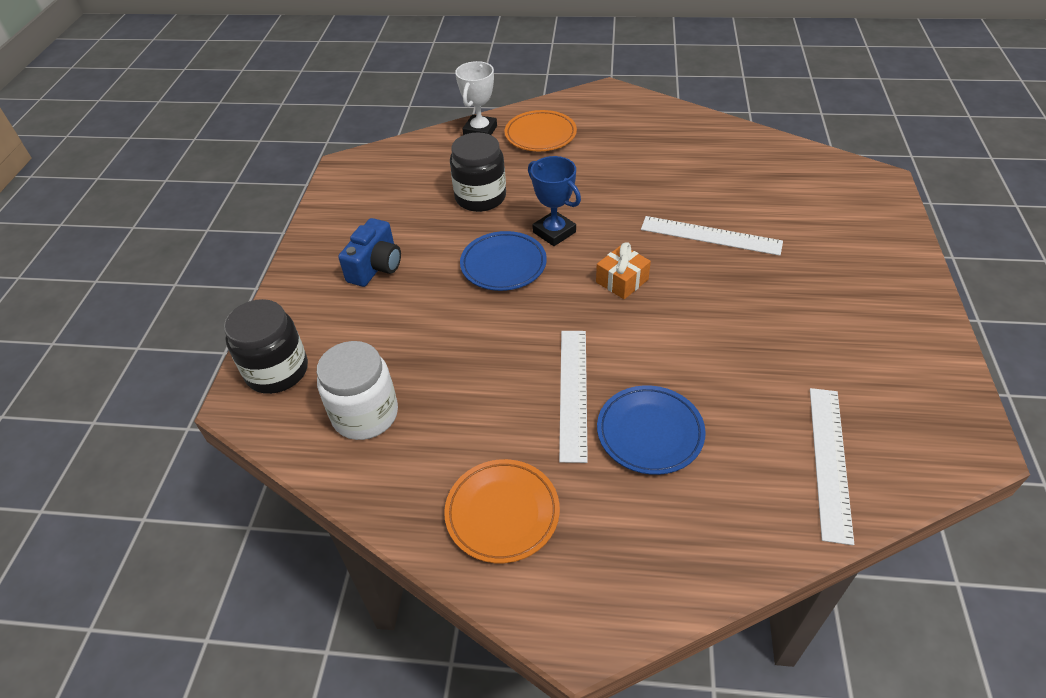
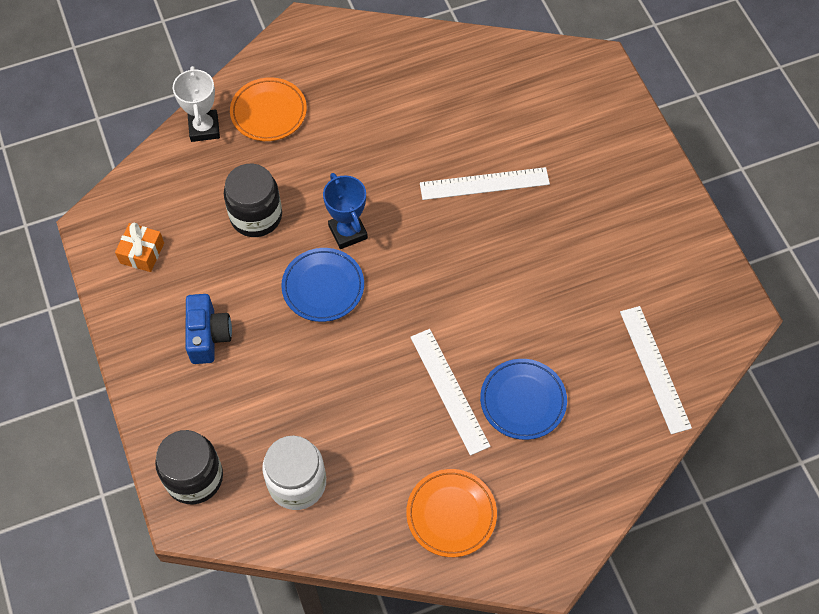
camera: 30 degrees left, 15 degrees up
blue trophy [528,156,581,246] -> blue trophy turned 45 degrees clockwise [323,173,368,249]
orange gift [596,242,651,299] -> orange gift moved to [115,223,164,272]

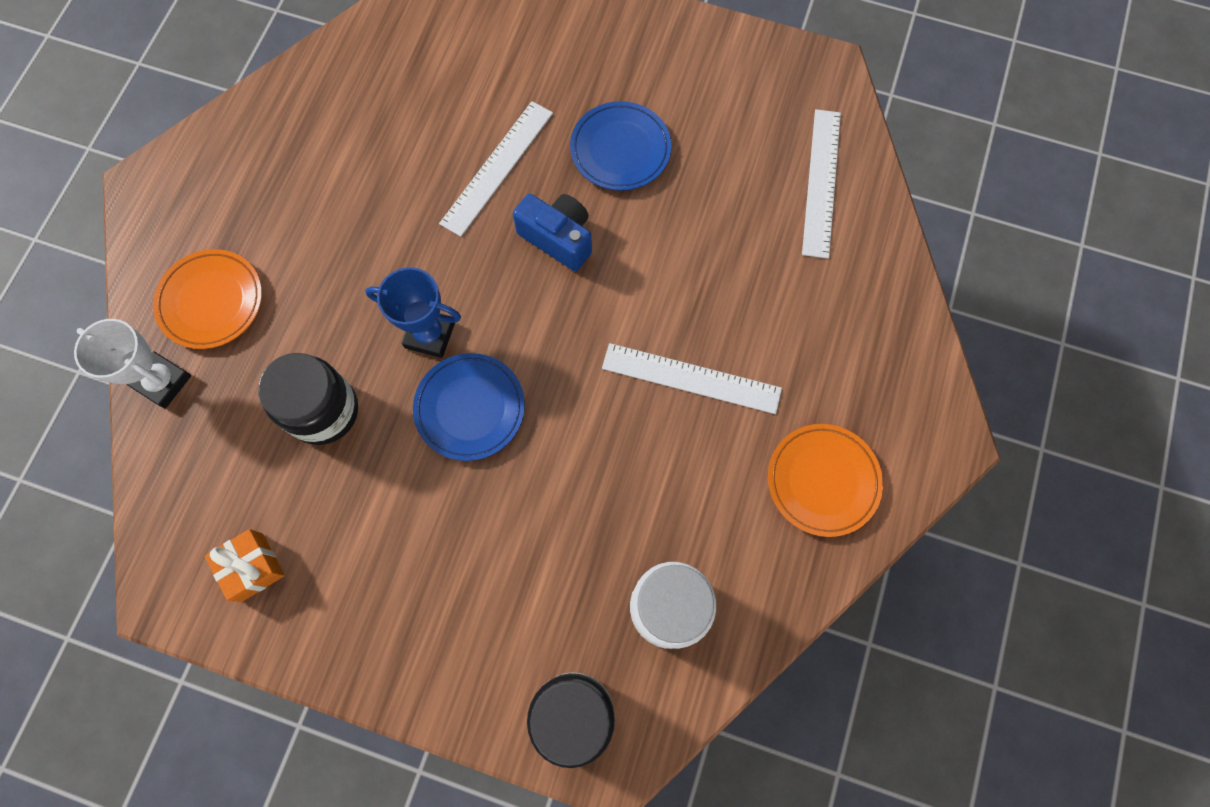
camera: 50 degrees left, 10 degrees up
blue camera [186,294,232,364] -> blue camera moved to [513,194,592,271]
blue plate [480,359,567,440] -> blue plate moved to [570,101,671,191]
white ruler [620,306,692,434] -> white ruler turned 75 degrees clockwise [802,109,841,259]

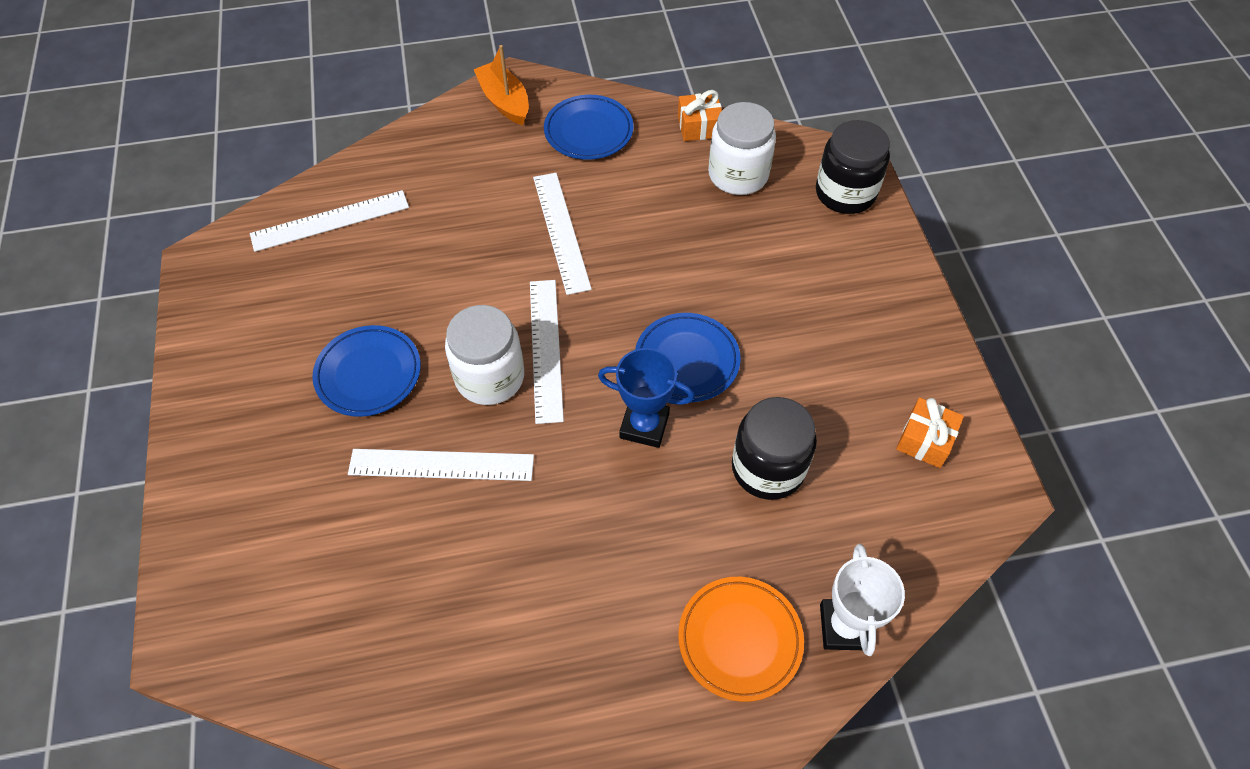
camera: 120 degrees left, 15 degrees down
blue trophy [365,267,461,358] -> blue trophy turned 60 degrees counterclockwise [598,348,695,448]
blue camera [513,194,592,271] -> white jar [445,305,524,405]
orange plate [768,424,883,537] -> blue plate [544,95,634,160]
none -> orange boat [474,45,529,125]
none -> white ruler [530,280,564,424]
none -> orange gift [678,90,722,141]

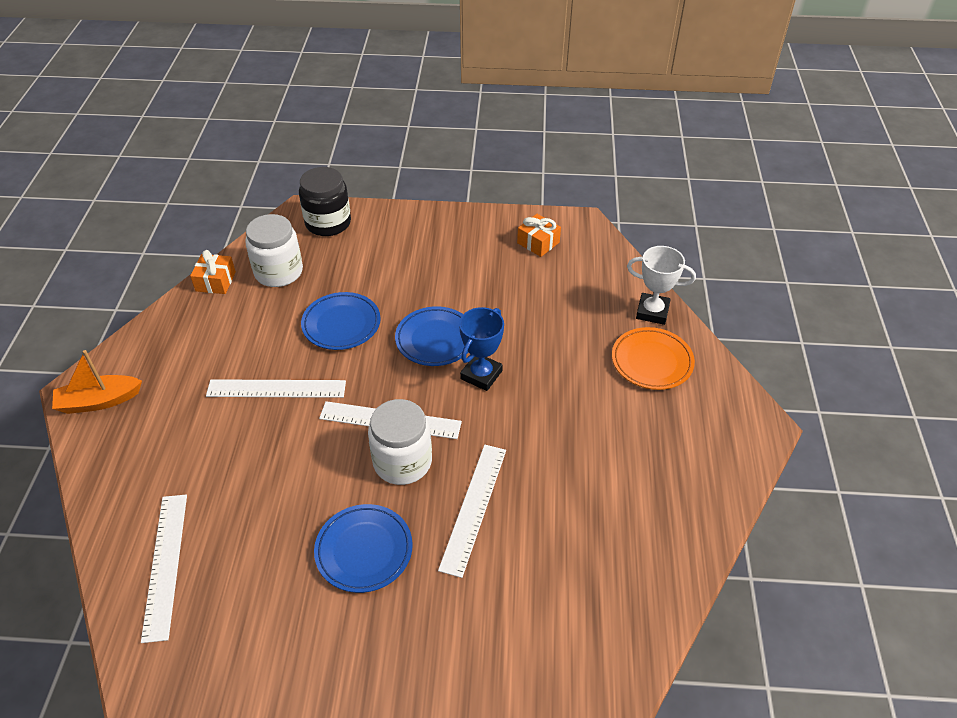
camera: 75 degrees left, 10 degrees down
blue plate [544,95,634,160] -> blue plate moved to [301,292,381,350]
black jar [732,397,817,500] -> none

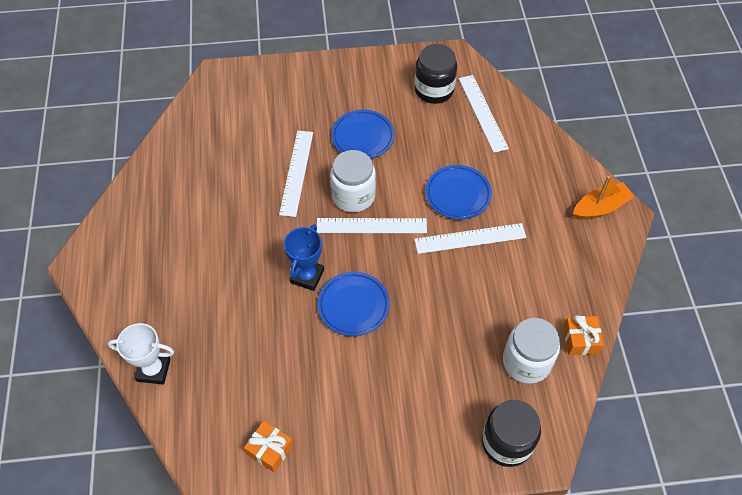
camera: 170 degrees right, 10 degrees up
blue plate [301,292,381,350] -> blue plate moved to [425,165,492,220]
orange plate [612,327,695,390] -> none
none -> black jar [414,44,457,104]

